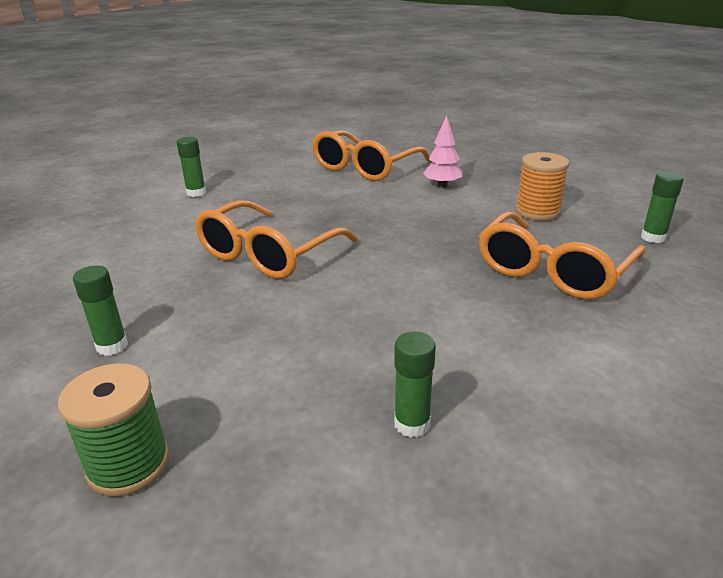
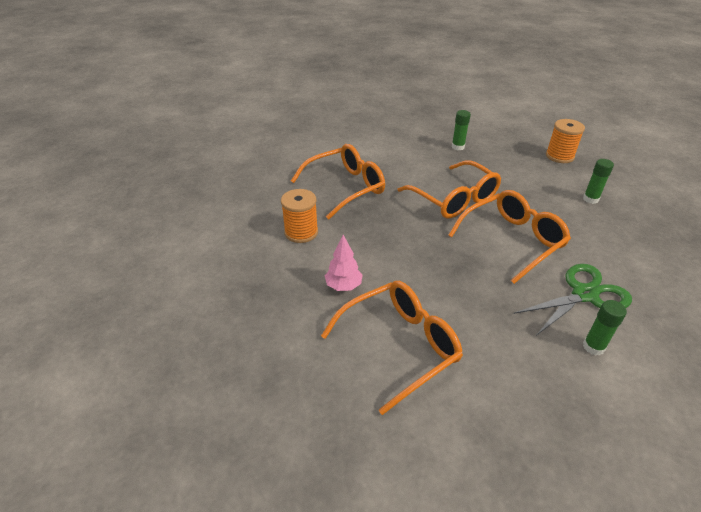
camera: 160 degrees left, 10 degrees up
green spool [58,363,170,497] -> orange spool [546,119,585,163]
green glue stick [641,171,684,243] -> none
none -> orange glasses [397,161,501,218]
none -> green scissors [514,264,632,336]

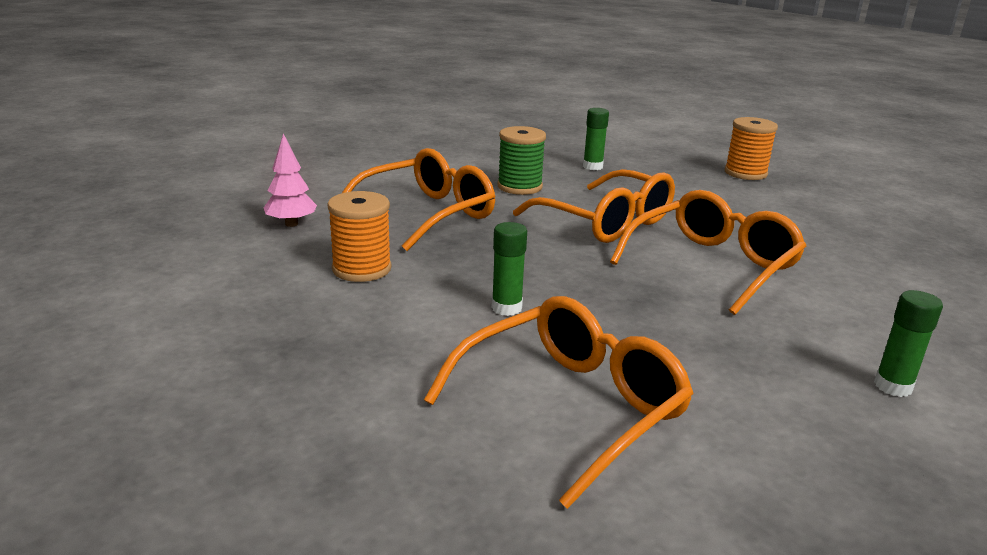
camera: 10 degrees left, 15 degrees down
pink tree [325,235,363,291] -> pink tree moved to [264,133,317,227]
green scissors [514,264,632,336] -> none
green glue stick [583,159,614,204] -> green glue stick moved to [492,222,527,316]
none -> green spool [497,126,546,195]

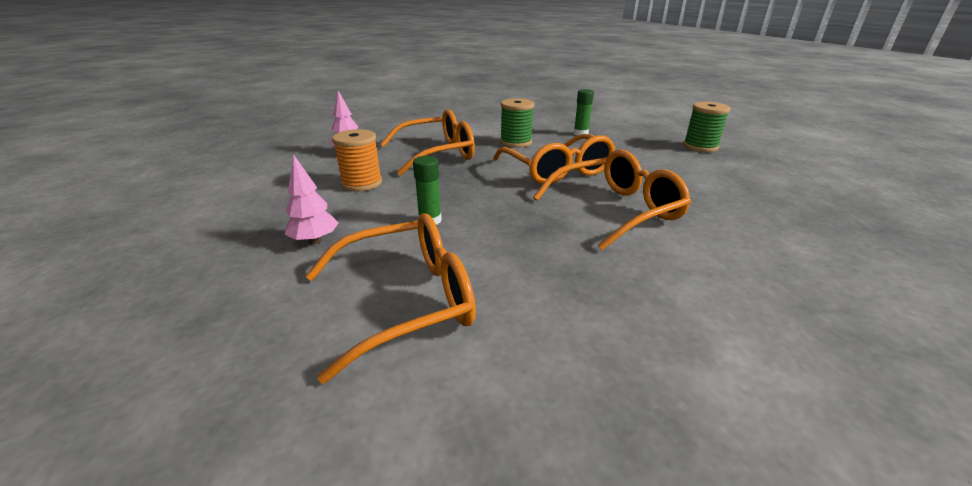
camera: 20 degrees right, 5 degrees up
orange spool [725,117,778,180] -> green spool [683,102,731,152]
green glue stick [874,290,943,397] -> none
none -> pink tree [285,155,338,244]

